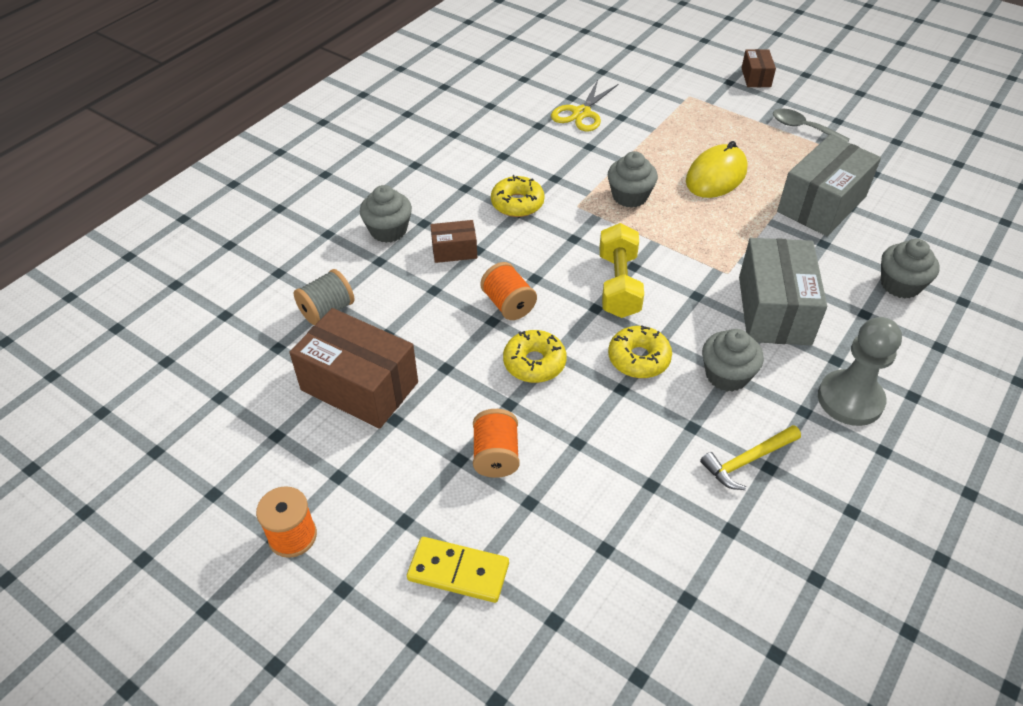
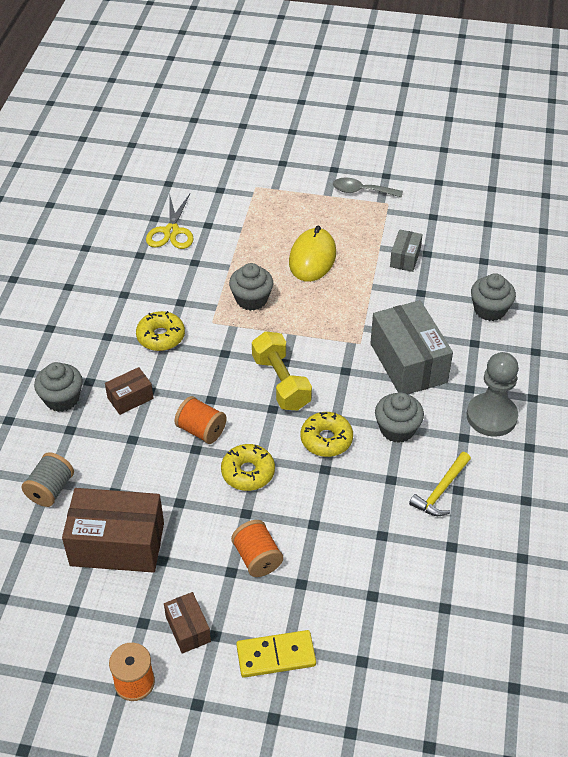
camera: 25 degrees left, 0 degrees up
brown box [742,49,776,87] -> brown box moved to [164,592,211,654]
grey box [777,135,881,236] -> grey box [390,229,423,272], size x0.50

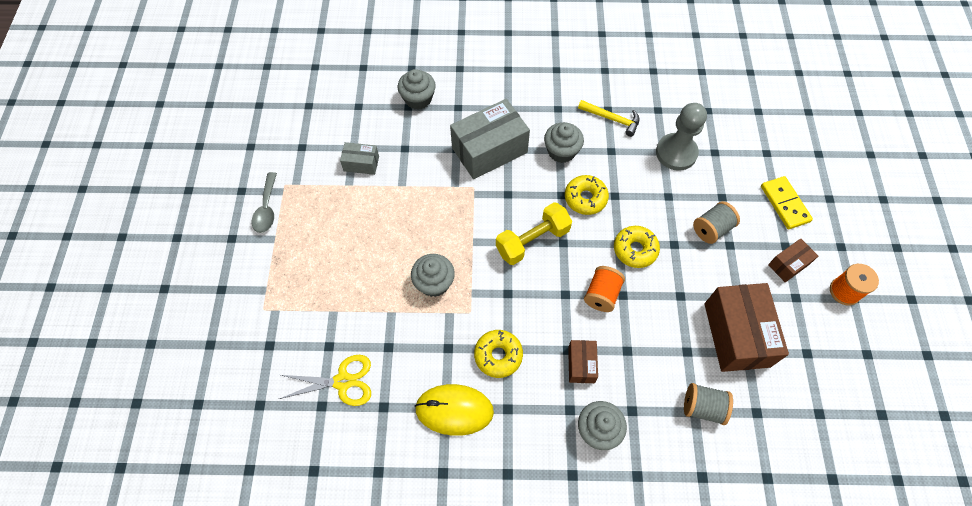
camera: 100 degrees left, 15 degrees up
brown box [105,367,154,415] -> brown box turned 45 degrees clockwise [568,340,598,383]
orange spool [231,520,283,577] -> grey spool [693,201,740,244]
yellow mouse [289,226,336,282] -> yellow mouse moved to [415,384,494,436]
grey pawn [467,352,519,437] -> grey pawn moved to [656,103,707,171]

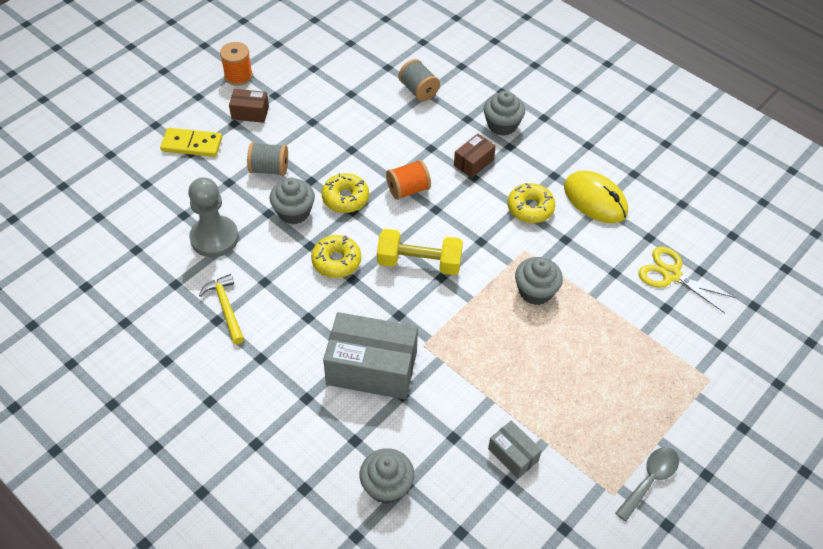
camera: 140 degrees left, 10 degrees down
grey cupcake [544,122,584,163] -> grey cupcake moved to [269,178,315,224]
brown box [704,283,789,372] -> none
yellow domino [761,176,813,229] -> yellow domino turned 75 degrees clockwise [160,128,222,157]

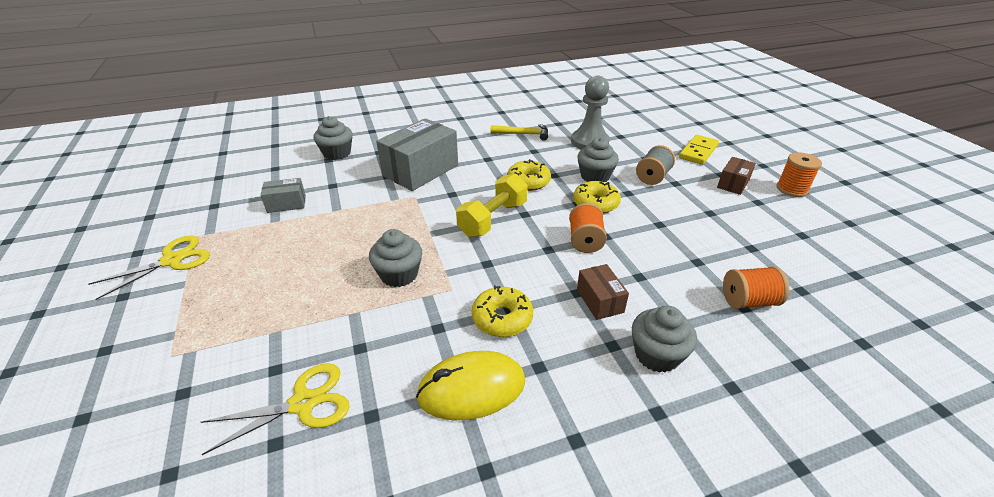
camera: 120 degrees right, 15 degrees down
grey spool [398,59,440,101] -> orange spool [723,266,789,309]
grey spoon [615,447,679,522] -> yellow scissors [89,235,210,300]

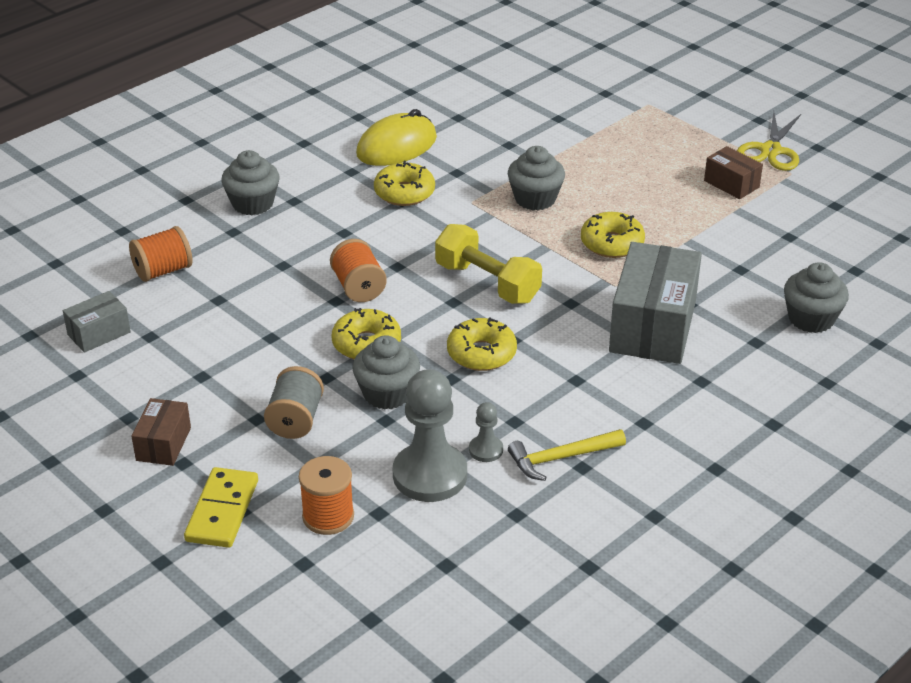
camera: 155 degrees right, 0 degrees up
yellow scissors [201,363,350,455] -> none
grey box [261,178,306,213] -> grey box moved to [63,291,131,353]
yellow dumbbell [456,173,528,237] -> yellow dumbbell turned 60 degrees counterclockwise [435,224,542,304]
brown box [577,264,629,320] -> brown box moved to [704,146,763,199]
orange spool [777,152,822,197] -> orange spool moved to [299,456,354,535]
none -> grey pawn [469,402,503,462]
none -> yellow donut [581,212,645,258]

